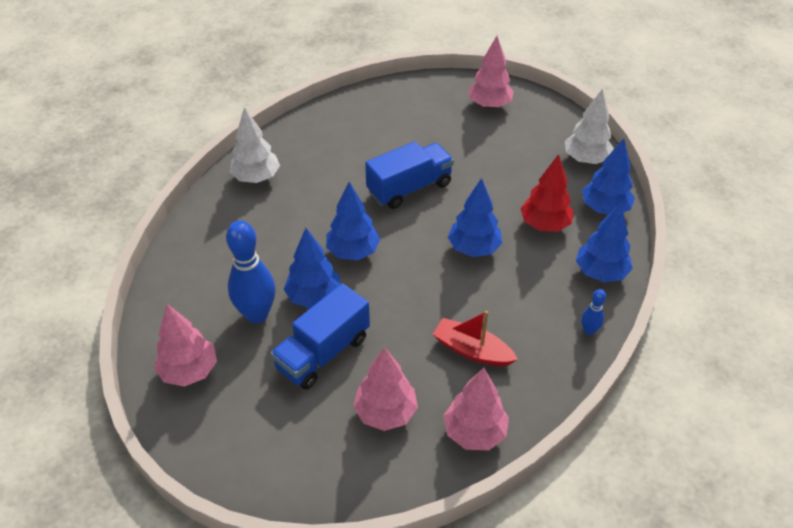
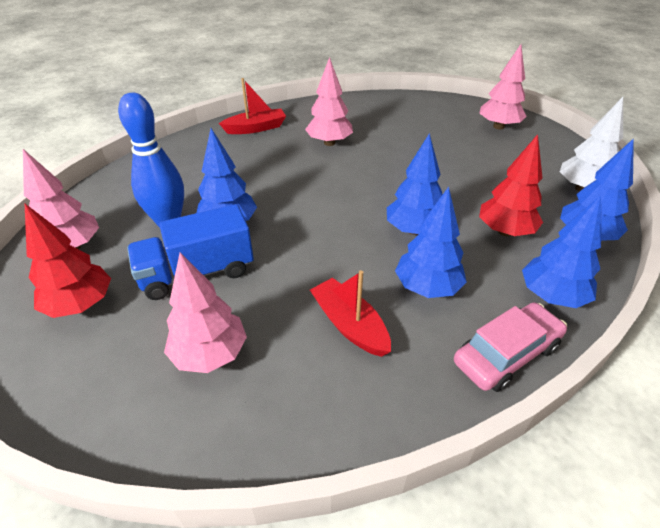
camera: 25 degrees right, 5 degrees down
white tree [230,107,280,183] -> red boat [219,78,286,134]
blue tree [326,182,380,260] -> blue tree moved to [395,187,467,298]
blue truck [365,142,454,209] -> none
pink tree [443,368,509,450] -> pink tree moved to [305,57,353,146]
blue bowling pin [581,289,606,335] -> pink car [454,302,567,392]
none -> red tree [24,203,111,318]

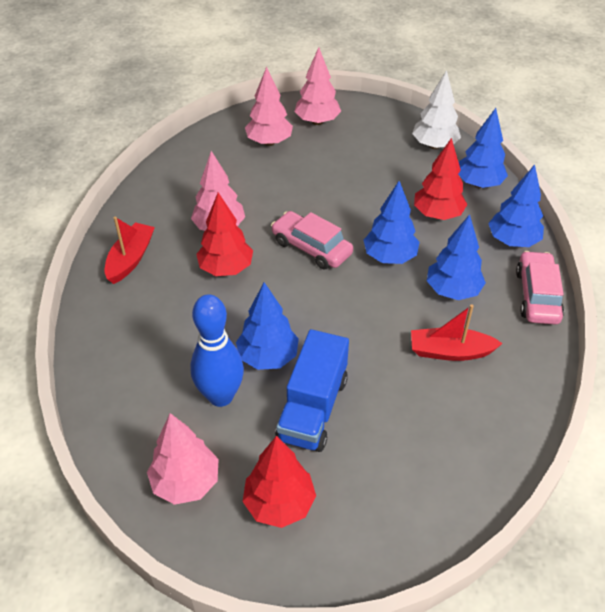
camera: 50 degrees left, 5 degrees up
pink tree [164,253,247,373] -> pink tree moved to [245,67,293,146]
none -> red tree [196,192,253,276]
none -> pink car [271,211,353,269]

